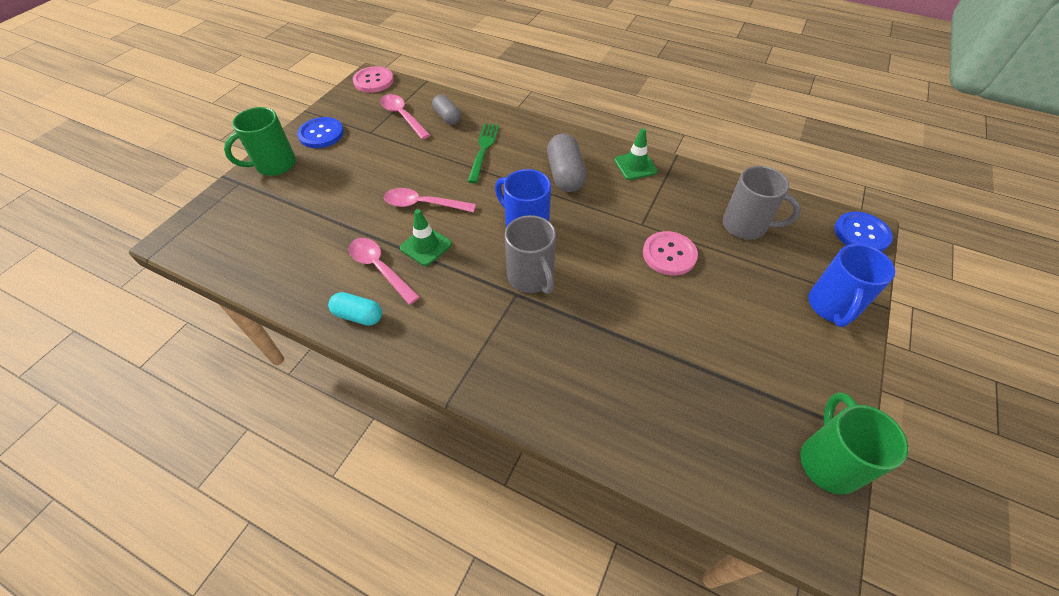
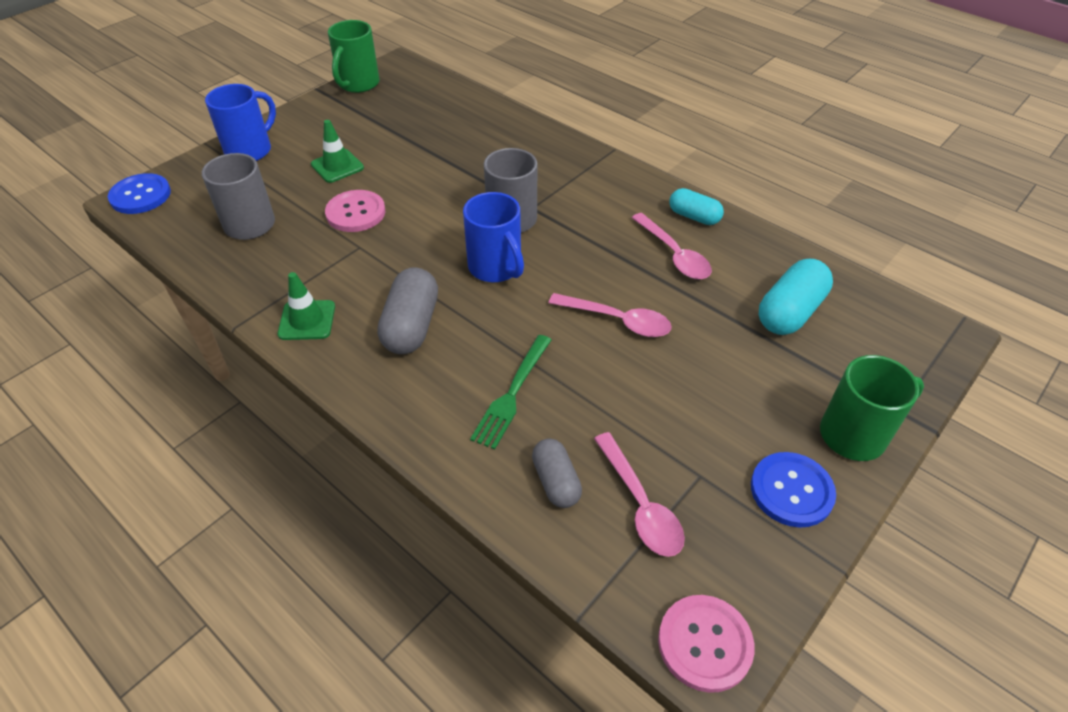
camera: 165 degrees left, 5 degrees down
green traffic cone [400,209,452,266] -> green traffic cone moved to [311,120,364,183]
none -> turquoise capsule [759,259,833,335]

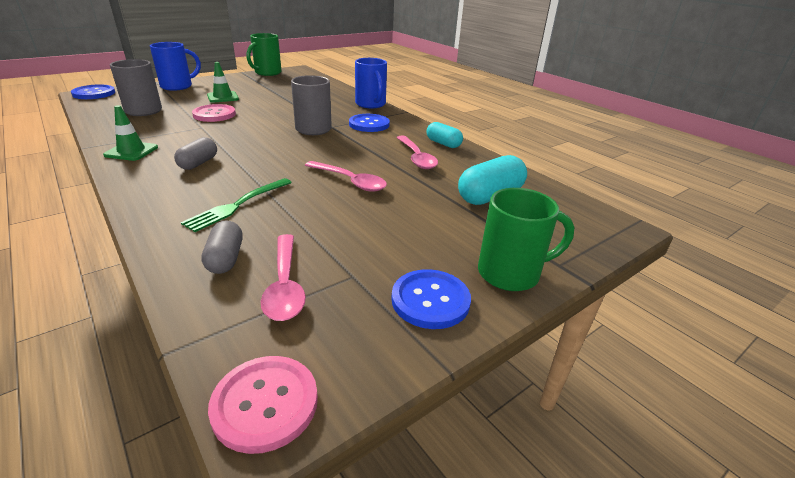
camera: 10 degrees right, 15 degrees down
grey capsule [377,267,438,354] -> grey capsule [174,137,217,170], size x0.64
blue mug [463,192,524,282] -> blue mug moved to [355,58,387,108]
none -> blue button [349,114,390,132]

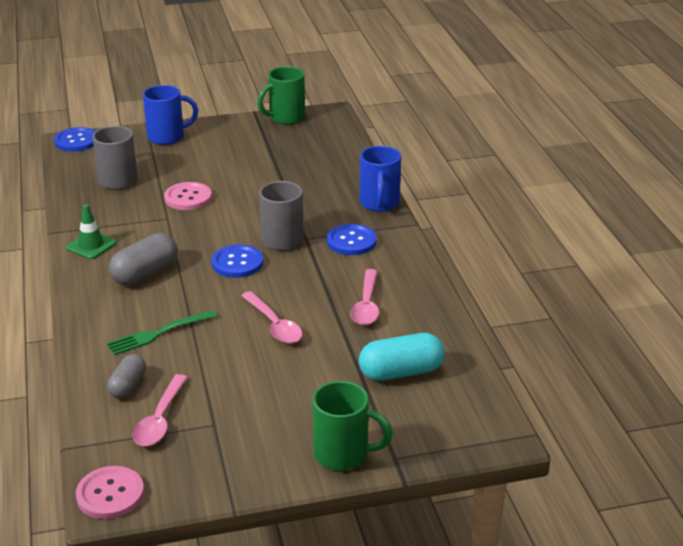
camera: 25 degrees right, 0 degrees up
grey capsule [174,137,217,170] -> grey capsule [109,233,178,285], size x1.57
green traffic cone [207,62,239,103] -> none
blue button [391,269,471,329] -> blue button moved to [212,245,263,278]
turquoise capsule [427,122,463,148] -> none

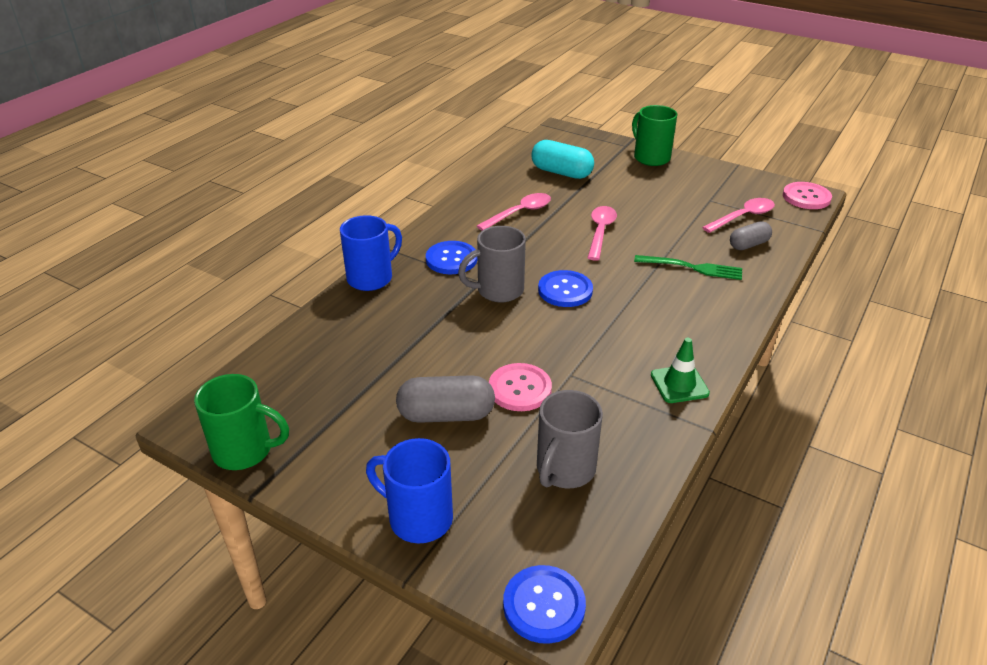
camera: 135 degrees left, 5 degrees up
grey capsule [109,233,178,285] -> grey capsule moved to [396,375,495,423]

